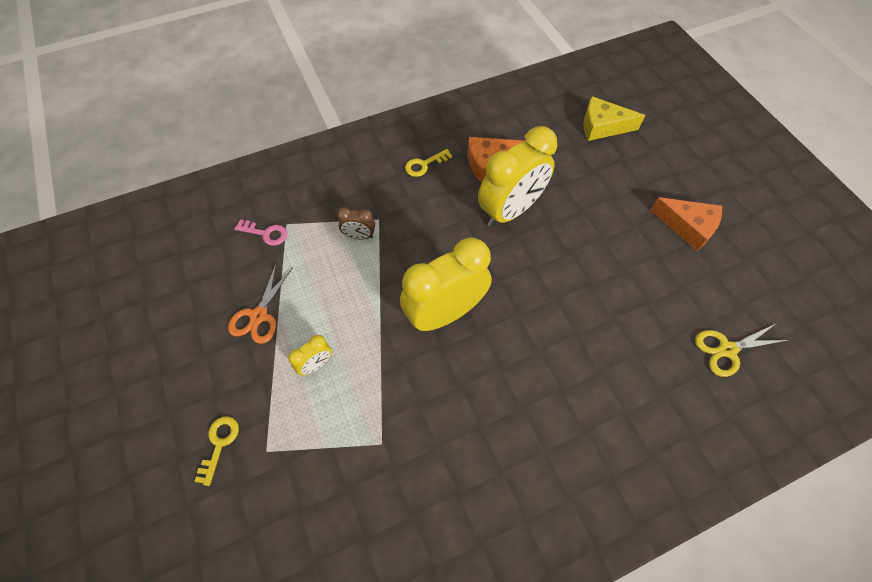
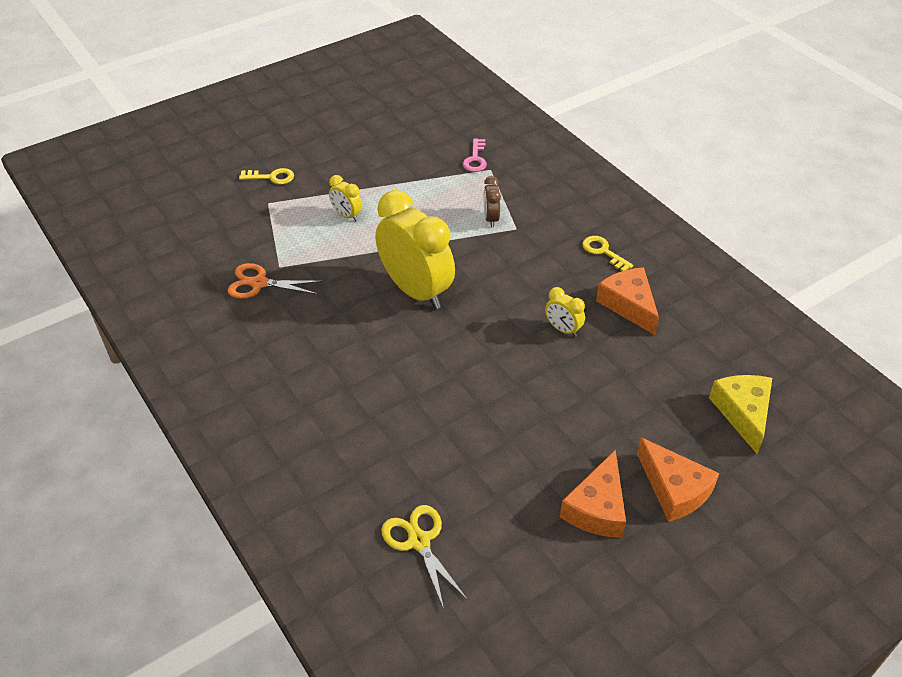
camera: 80 degrees right, 15 degrees down
orange scissors [228,264,293,344] -> orange scissors moved to [227,263,323,299]
yellow clock [478,126,557,227] -> yellow clock [545,287,585,337], size x0.44
none -> orange cheese [637,437,719,522]

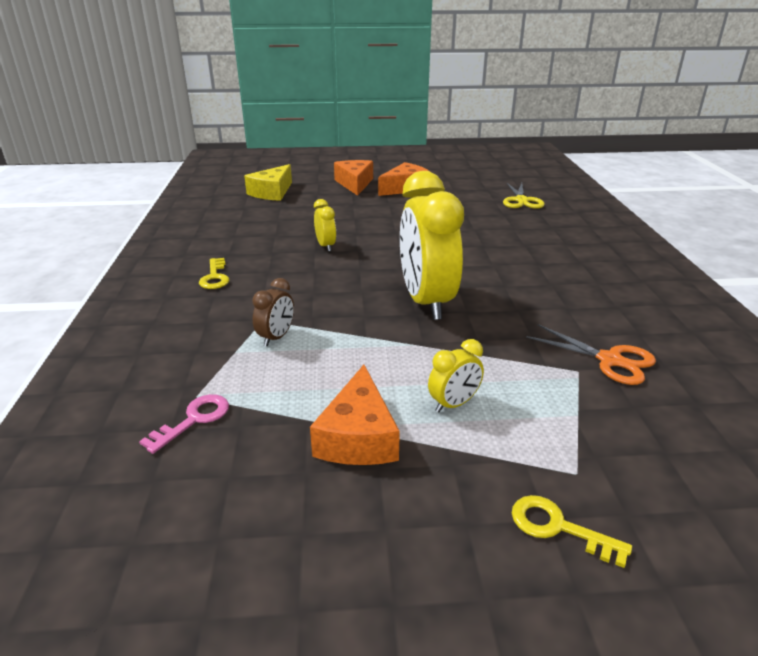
camera: 150 degrees left, 15 degrees down
yellow clock [329,175,362,221] -> yellow clock turned 75 degrees clockwise [428,339,484,412]
orange cheese [596,267,659,335] -> orange cheese moved to [310,365,400,465]

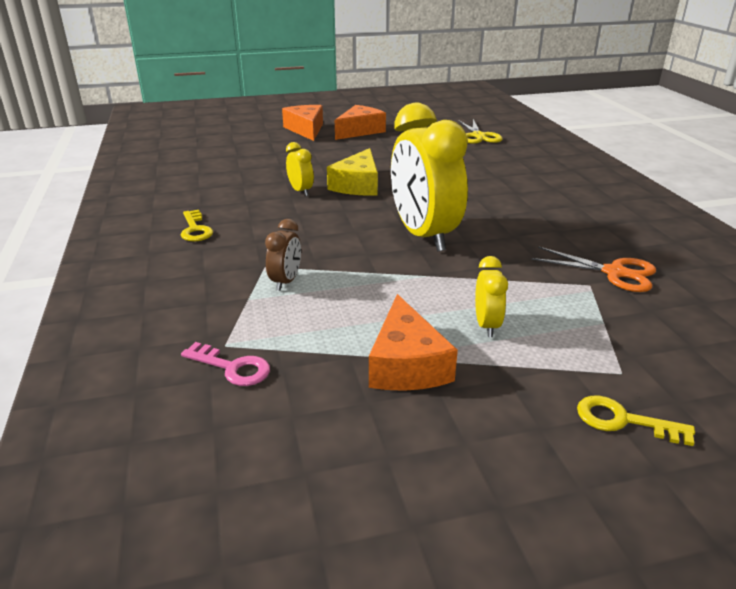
camera: 10 degrees left, 0 degrees up
pink key [139,394,229,454] -> pink key turned 90 degrees clockwise [181,342,270,386]
yellow cheese [244,164,292,201] -> yellow cheese moved to [327,148,378,196]
yellow clock [428,339,484,412] -> yellow clock turned 45 degrees counterclockwise [475,256,508,337]

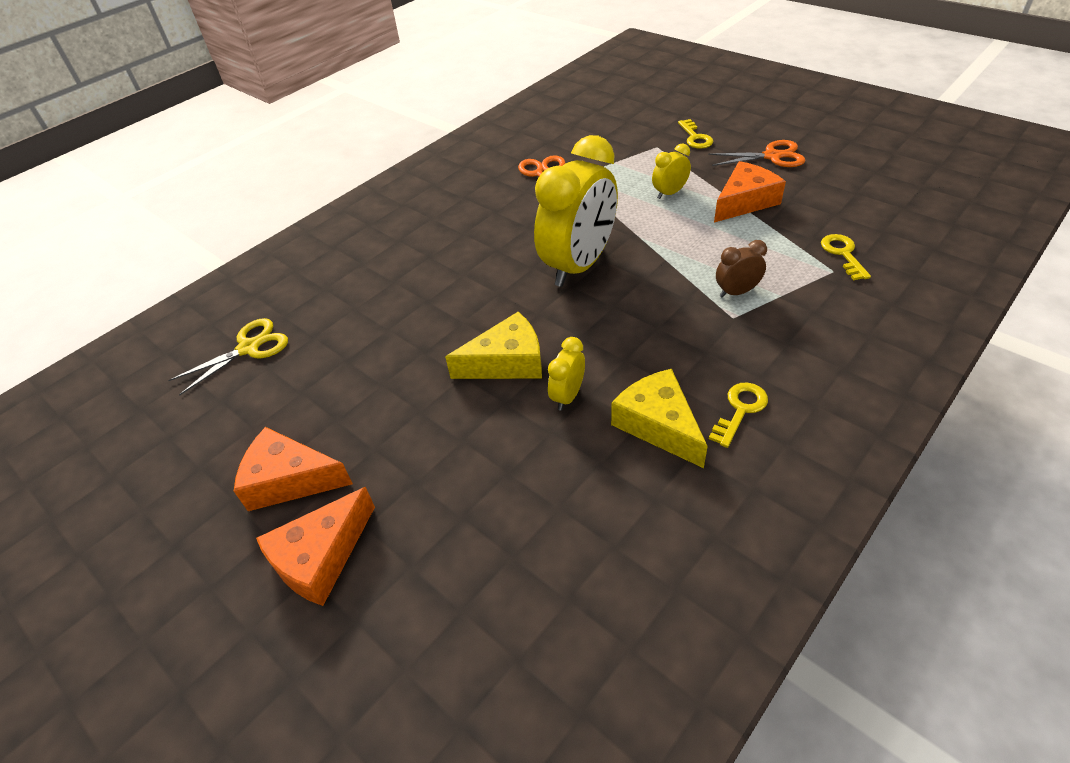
camera: 120 degrees left, 15 degrees up
pink key [181,342,270,386] -> yellow key [821,234,871,280]
none -> yellow cheese [611,369,708,468]
none -> orange scissors [708,140,805,167]

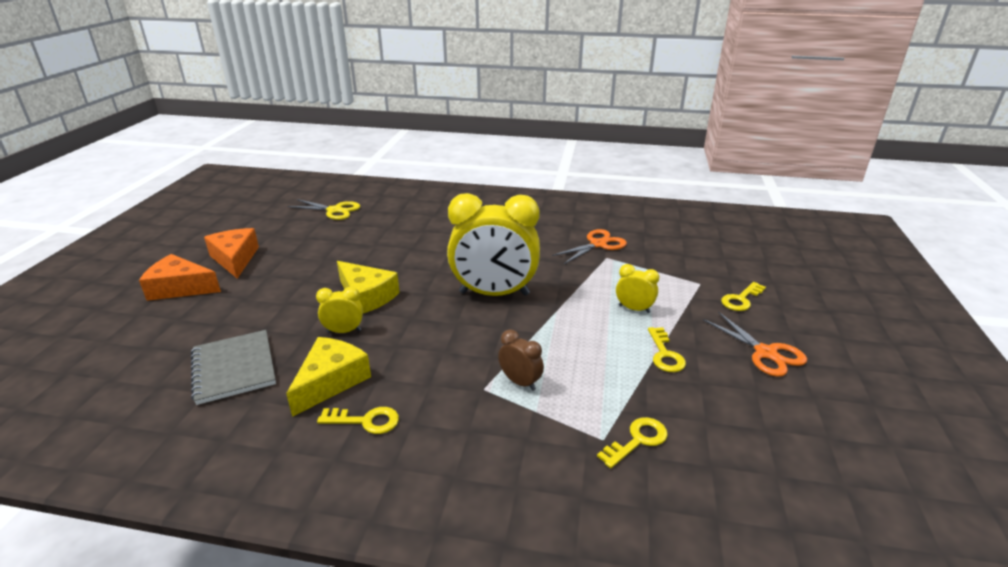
camera: 55 degrees right, 15 degrees down
orange cheese [714,161,786,222] -> yellow key [648,327,686,372]
none -> grey notebook [191,330,276,405]

